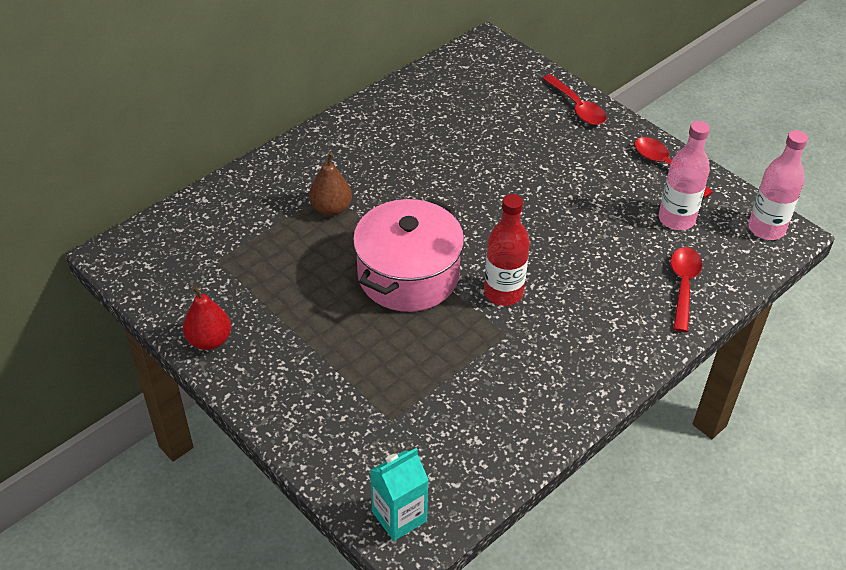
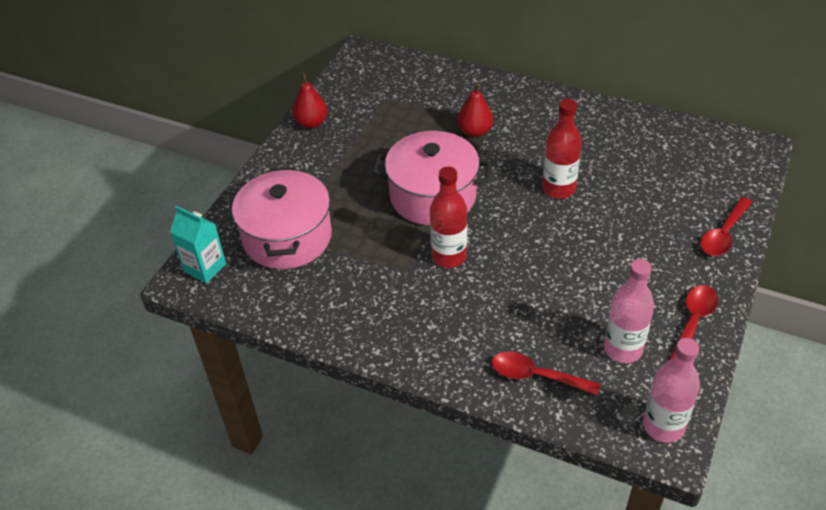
camera: 70 degrees right, 0 degrees up
brown pear [309,153,352,216] -> red pear [457,83,493,137]
red spoon [671,247,702,332] -> red spoon turned 150 degrees counterclockwise [492,351,601,396]
none -> pink pot [232,167,332,269]
none -> red bottle [542,99,582,199]

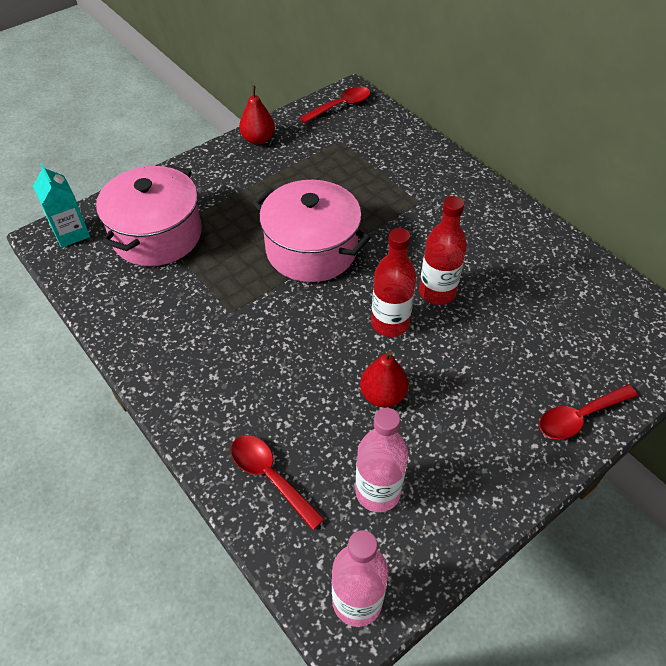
camera: 25 degrees right, 5 degrees up
red bottle [430,167,467,268] -> red bottle moved to [371,228,416,337]
red pear [457,83,493,137] -> red pear moved to [360,350,408,407]
red spoon [669,285,718,361] -> red spoon moved to [300,87,370,123]

